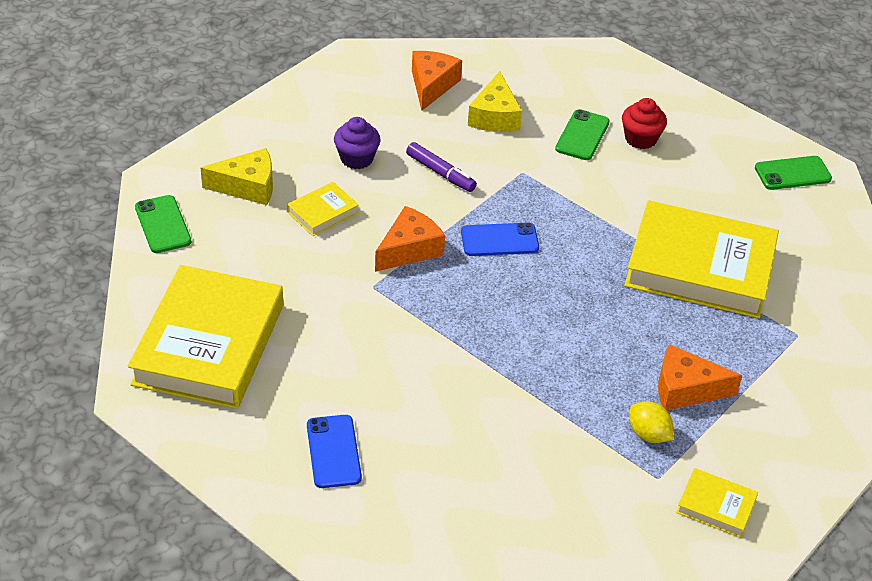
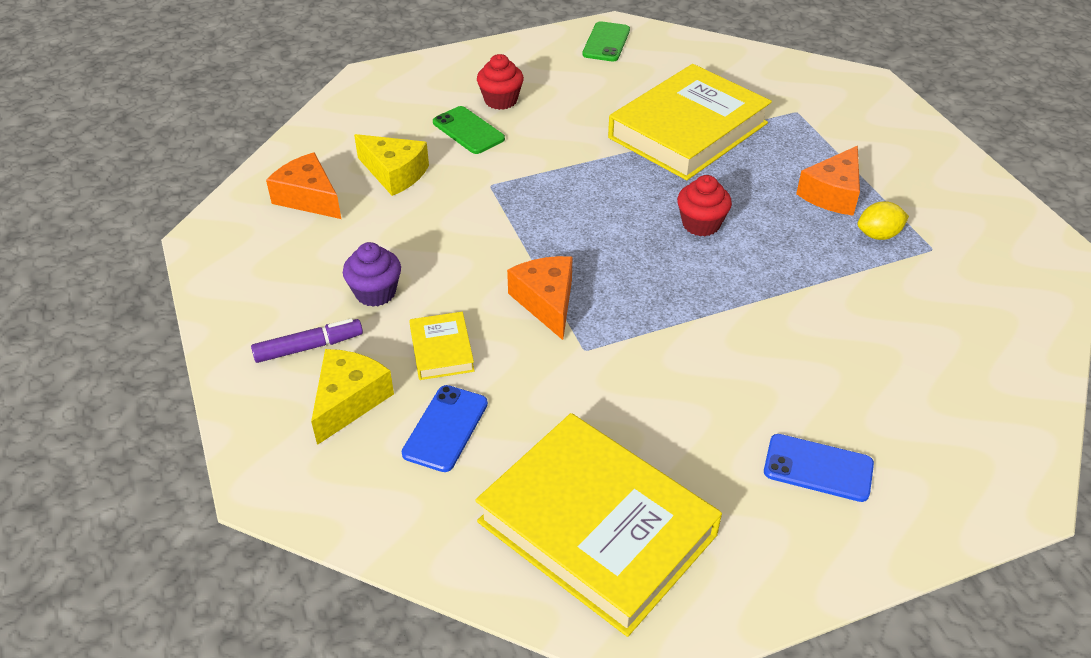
camera: 60 degrees left, 0 degrees up
green phone [135,195,191,253] -> none
purple marker [406,142,477,192] -> purple marker moved to [251,318,363,363]
blue phone [461,222,539,256] -> blue phone moved to [402,385,488,472]
yellow book [676,468,758,538] -> none
none -> red cupcake [677,175,732,236]

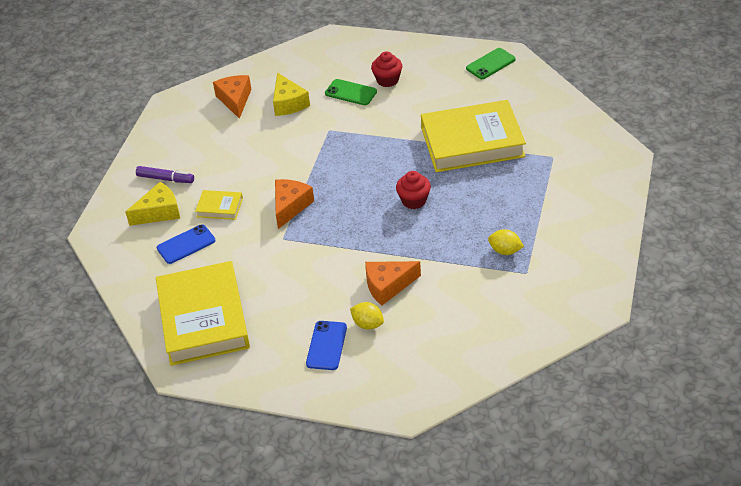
camera: 40 degrees right, 0 degrees up
purple cupcake [343,242,401,307] -> none
yellow book [409,312,475,380] -> yellow book turned 75 degrees clockwise [195,190,243,220]
green phone [433,106,505,154] -> green phone turned 60 degrees counterclockwise [325,79,377,105]
blue phone [764,434,874,502] -> blue phone turned 45 degrees clockwise [306,321,347,370]
orange cheese [796,146,860,215] -> orange cheese moved to [365,261,421,305]
none -> yellow lemon [350,302,384,330]

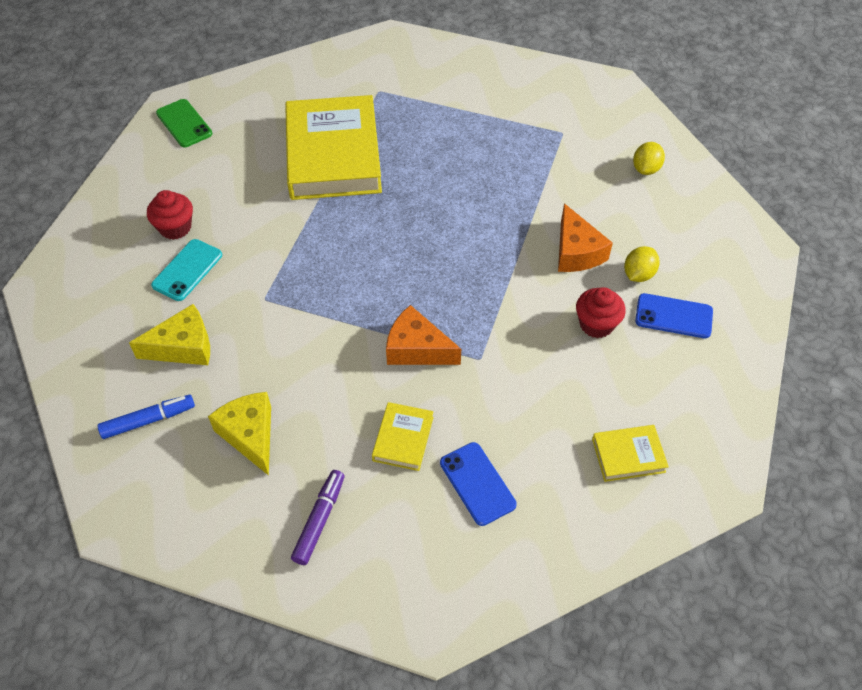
camera: 90 degrees left, 10 degrees up
yellow cheese [125,182,180,226] -> yellow cheese moved to [208,392,271,476]
yellow book [156,261,250,366] -> yellow book [592,425,669,482], size x0.43
orange cheese [213,75,251,119] -> blue marker [98,395,195,439]
green phone [325,79,377,105] -> turquoise phone [151,239,222,301]
red cupcake [396,171,431,209] -> red cupcake moved to [576,287,626,338]
yellow lemon [488,229,524,255] -> yellow lemon moved to [633,142,665,175]

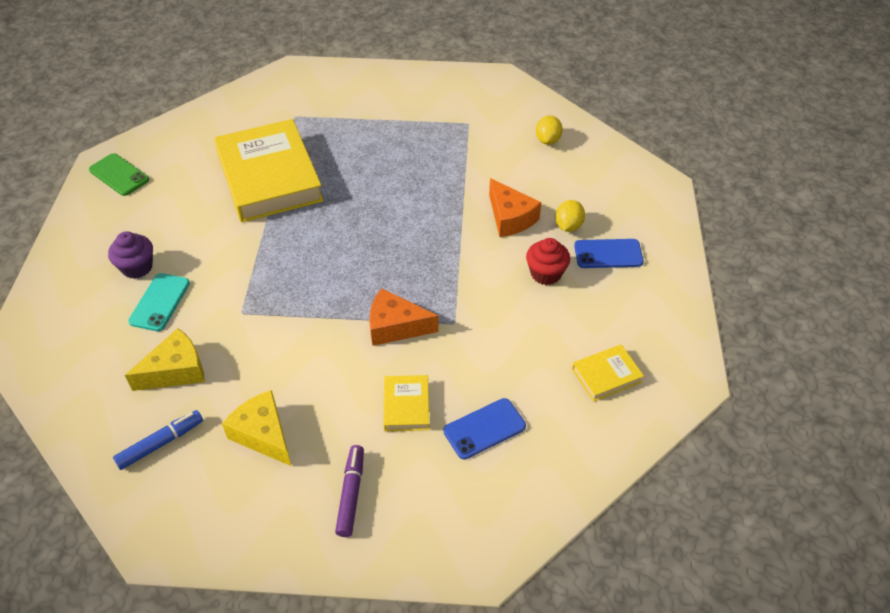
camera: 15 degrees left, 5 degrees down
red cupcake [147,190,193,240] -> purple cupcake [108,232,153,279]
blue phone [440,442,517,526] -> blue phone turned 75 degrees counterclockwise [443,398,526,459]

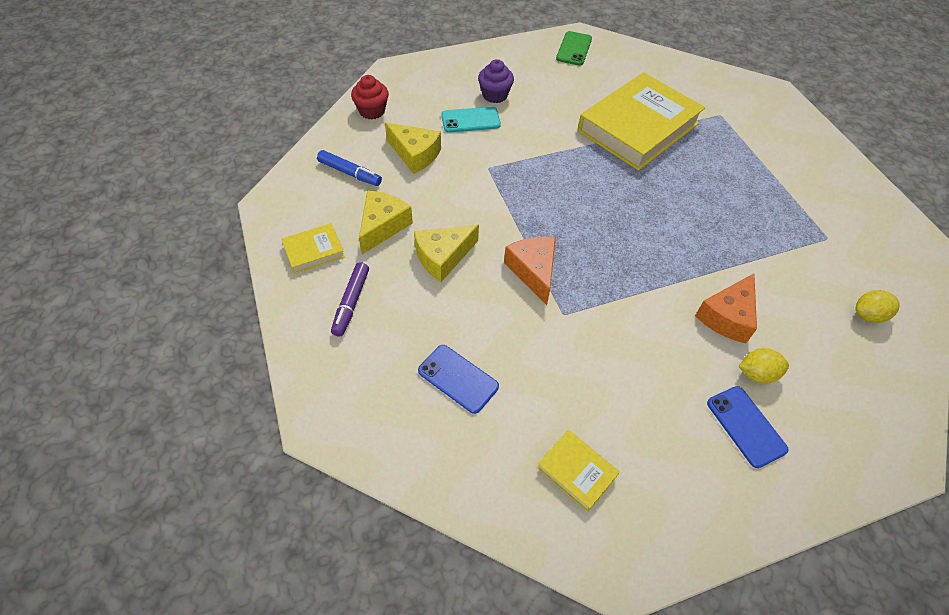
camera: 65 degrees right, 5 degrees up
purple marker [335,445,364,537] -> purple marker turned 120 degrees clockwise [331,262,369,337]
yellow book [383,375,429,431] -> yellow book moved to [281,223,345,274]
red cupcake [526,238,570,285] -> red cupcake moved to [351,75,389,119]
none -> yellow cheese [414,224,479,282]

